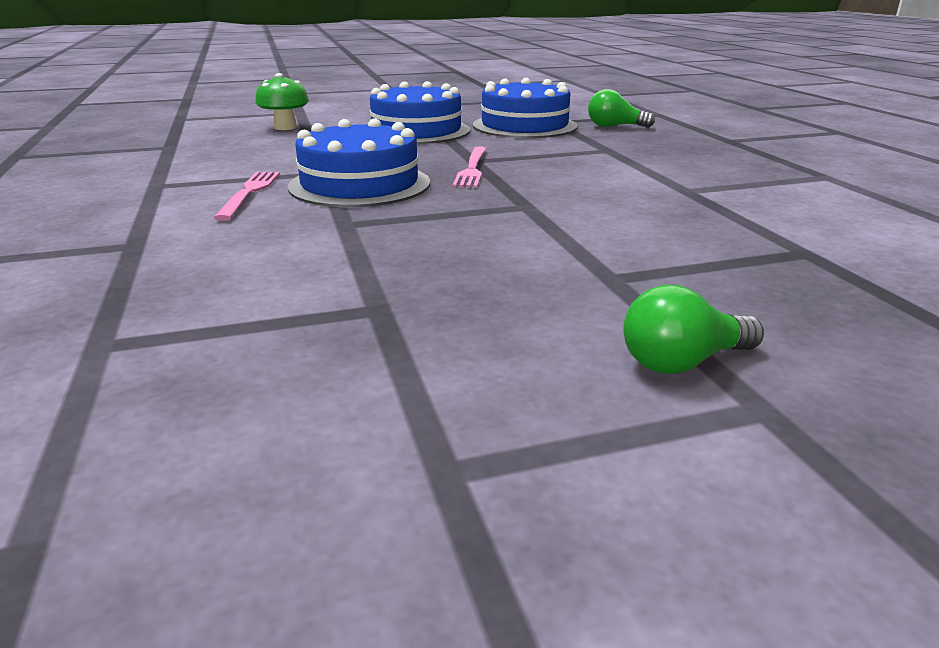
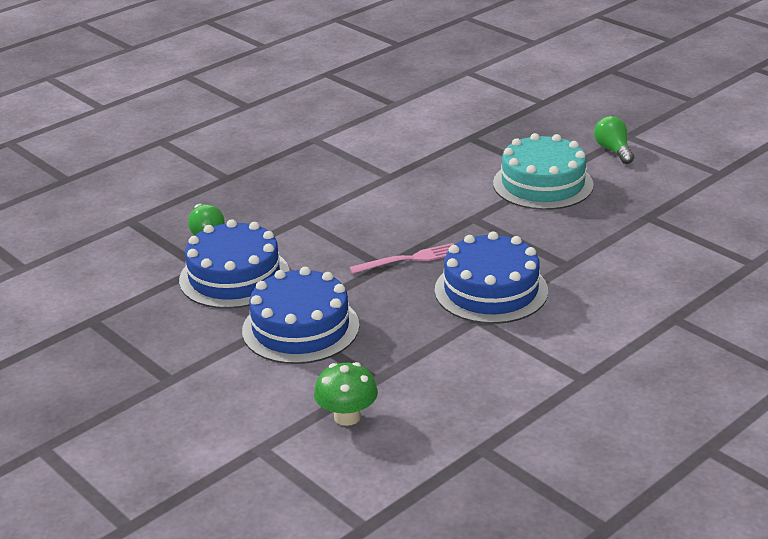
camera: 115 degrees left, 5 degrees up
pink fork [214,172,280,221] -> none
green light bulb [623,285,764,374] -> green light bulb turned 150 degrees counterclockwise [594,116,634,164]
none -> turquoise cake [493,133,594,210]

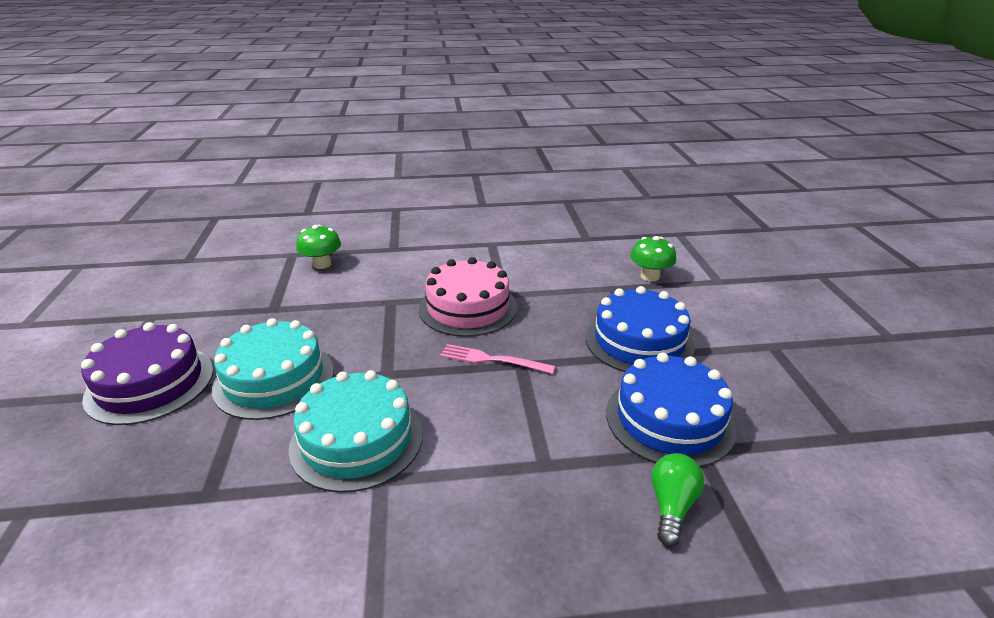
camera: 145 degrees left, 0 degrees up
blue cake [435,231,548,324] -> pink cake [419,257,517,337]
green light bulb [594,116,634,164] -> purple cake [81,322,213,425]
none -> turquoise cake [289,370,423,493]
none -> green mushroom [296,225,341,269]

